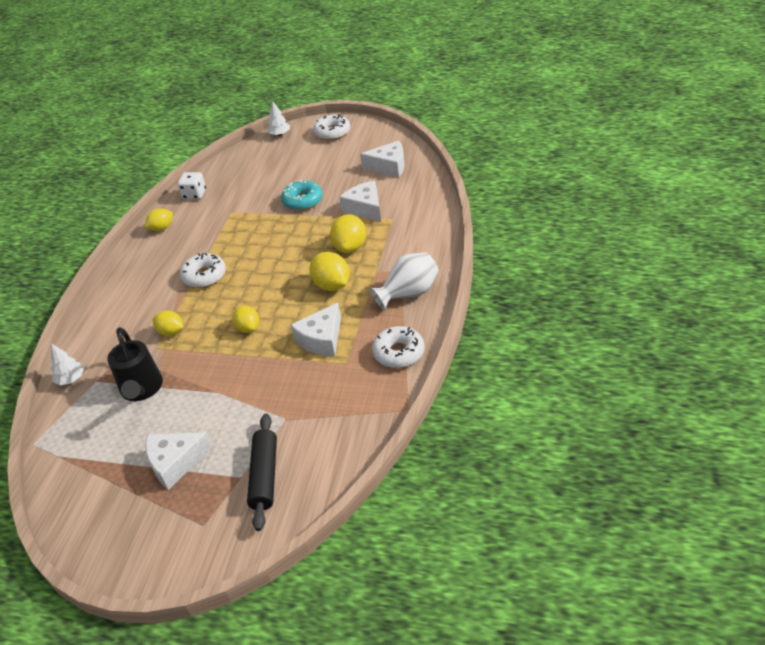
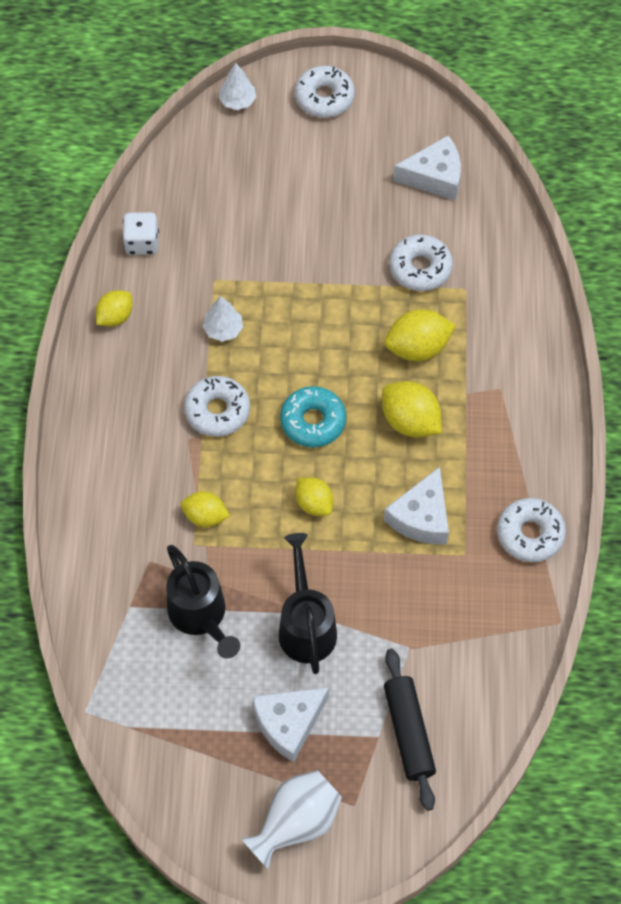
camera: 15 degrees left, 20 degrees up
white tree [51,344,84,385] -> white tree moved to [203,296,243,342]
turquoise donut [281,181,323,211] -> turquoise donut moved to [280,386,346,447]
yellow lemon [330,214,366,253] -> yellow lemon turned 75 degrees clockwise [385,309,456,361]
white cheese [339,181,381,222] -> white donut [389,234,453,291]
white vase [370,252,439,310] -> white vase moved to [241,770,342,869]
none -> black watering can [279,533,337,674]

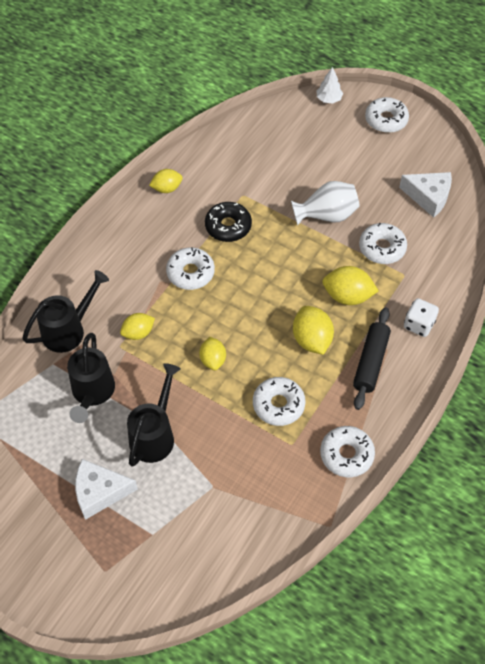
camera: 30 degrees right, 5 degrees down
white dice [122,212,159,255] -> white dice moved to [404,298,439,337]
yellow lemon [181,491,230,527] -> yellow lemon turned 75 degrees counterclockwise [120,313,155,340]
white tree [203,296,243,342] -> black donut [205,202,252,242]
white vase [241,770,342,869] -> white vase moved to [291,181,360,225]
turquoise donut [280,386,346,447] -> none
white cheese [384,467,449,544] -> white donut [253,377,305,426]
black rolling pin [384,649,436,811] -> black rolling pin moved to [353,307,391,410]
none -> black watering can [22,270,109,353]

